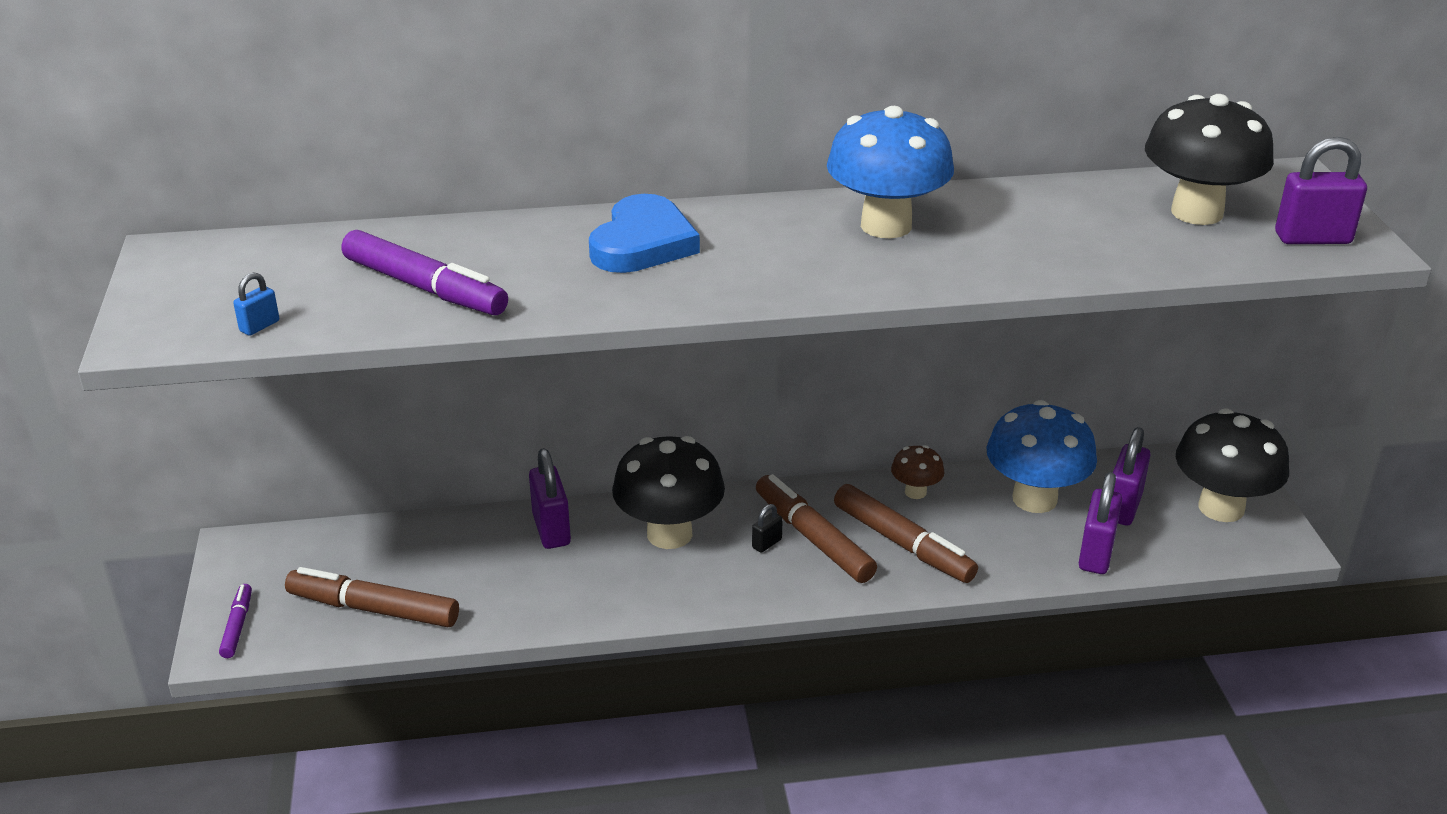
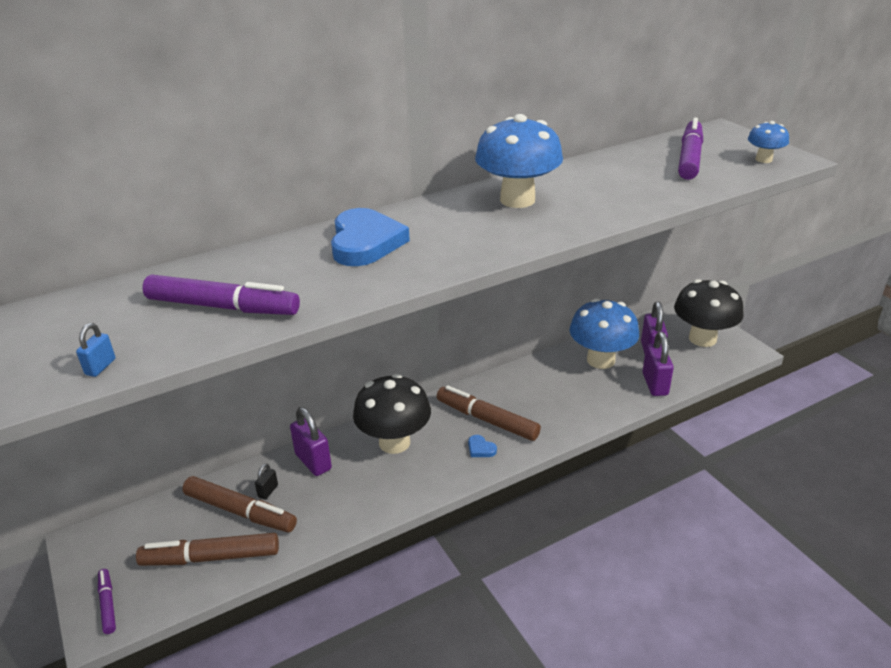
camera: 20 degrees left, 0 degrees up
black padlock [752,504,783,553] -> black padlock moved to [255,463,278,500]
brown marker [834,484,978,583] -> brown marker moved to [182,476,297,532]
brown mushroom [891,445,945,499] -> none
black mushroom [1145,94,1274,225] -> purple marker [678,118,703,180]
purple padlock [1275,137,1367,244] -> blue mushroom [748,121,789,163]
none -> blue heart [468,435,497,457]

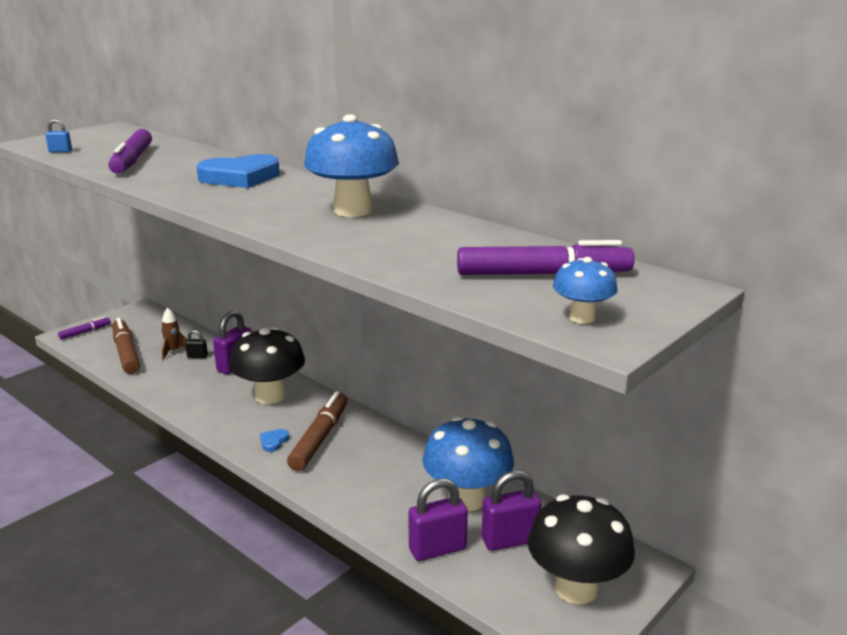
camera: 70 degrees right, 10 degrees down
brown marker [182,476,297,532] -> brown rocket [161,307,187,360]

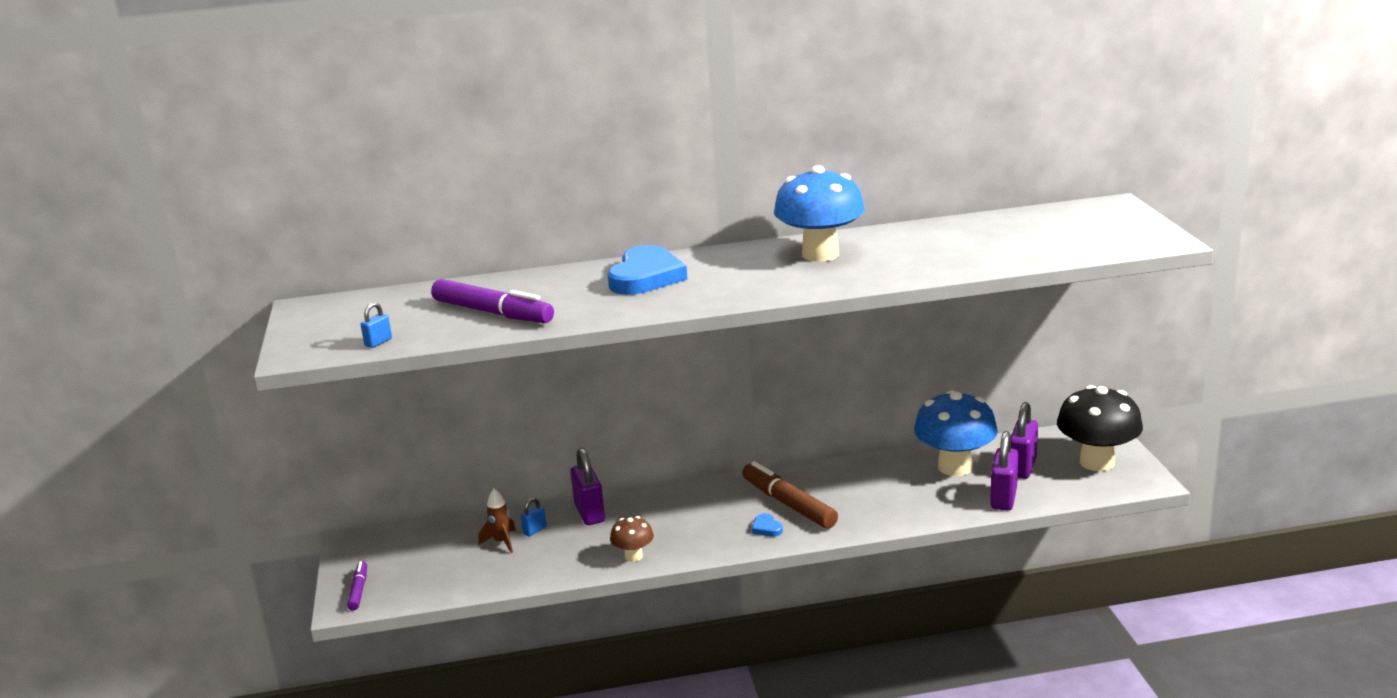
camera: 50 degrees left, 0 degrees up
brown marker [112,318,140,374] -> none
black padlock [185,330,208,358] -> blue padlock [521,498,547,537]
black mushroom [229,327,305,404] -> none
purple marker [457,240,635,275] -> none
blue mushroom [553,257,618,324] -> none
none -> brown mushroom [610,516,654,562]

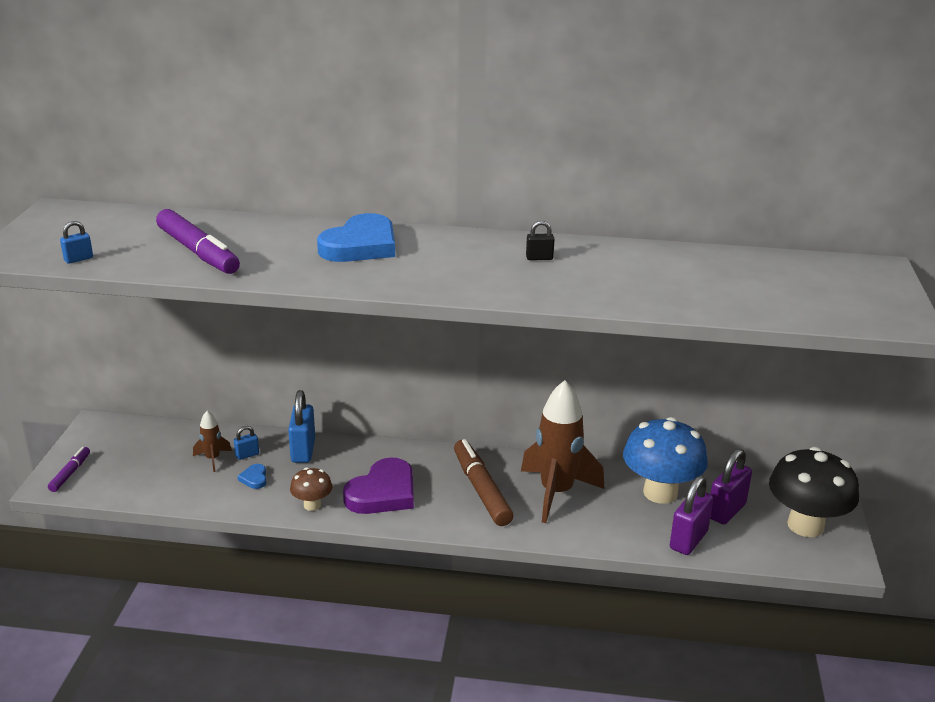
camera: 15 degrees right, 5 degrees up
purple padlock [570,448,605,525] -> blue padlock [288,390,315,463]
blue heart [752,513,783,537] -> blue heart moved to [238,464,267,489]
blue mushroom [774,166,865,262] -> black padlock [526,221,555,260]
none -> purple heart [343,457,414,514]
none -> brown rocket [521,380,605,523]

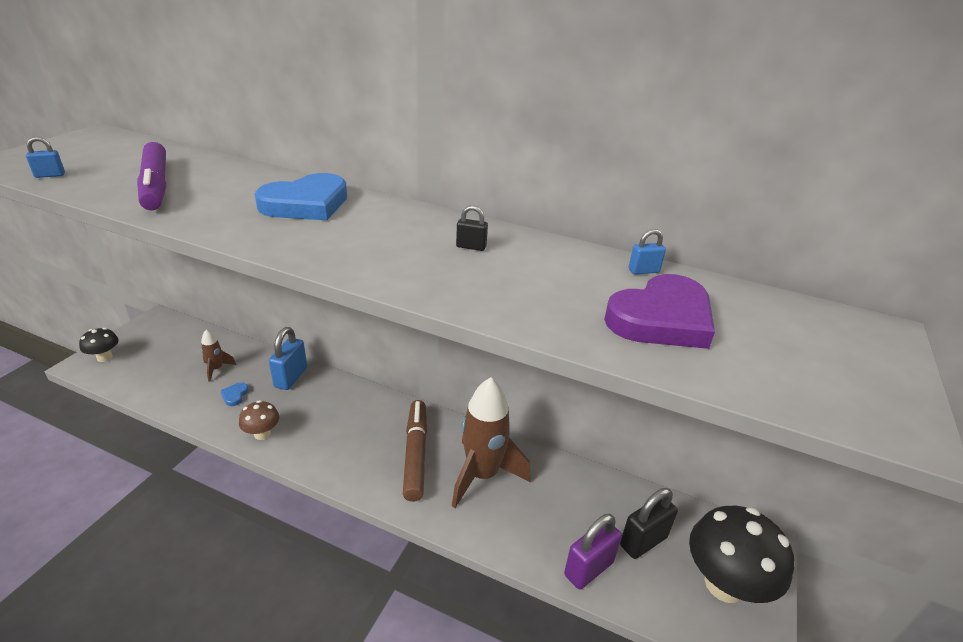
camera: 15 degrees right, 5 degrees up
purple marker [48,447,90,492] -> black mushroom [79,328,119,362]
blue padlock [234,426,259,460] -> blue padlock moved to [629,229,666,275]
purple heart [343,457,414,514] -> purple heart moved to [604,274,715,349]
blue mushroom [623,417,708,504] -> none
purple padlock [710,449,752,524] -> black padlock [620,488,678,559]

